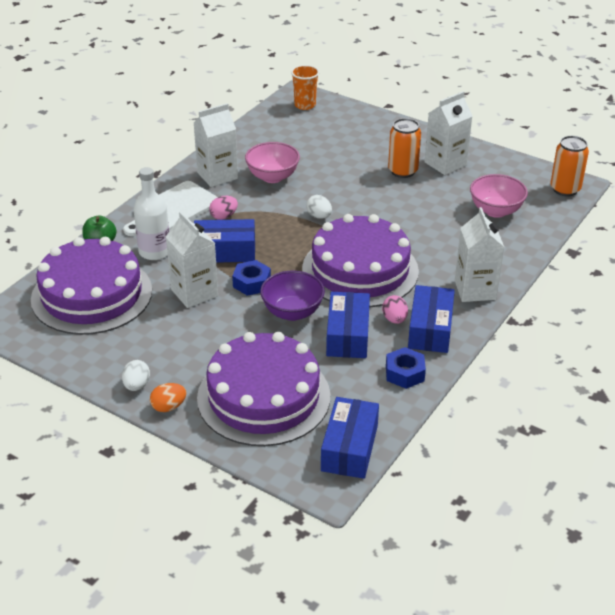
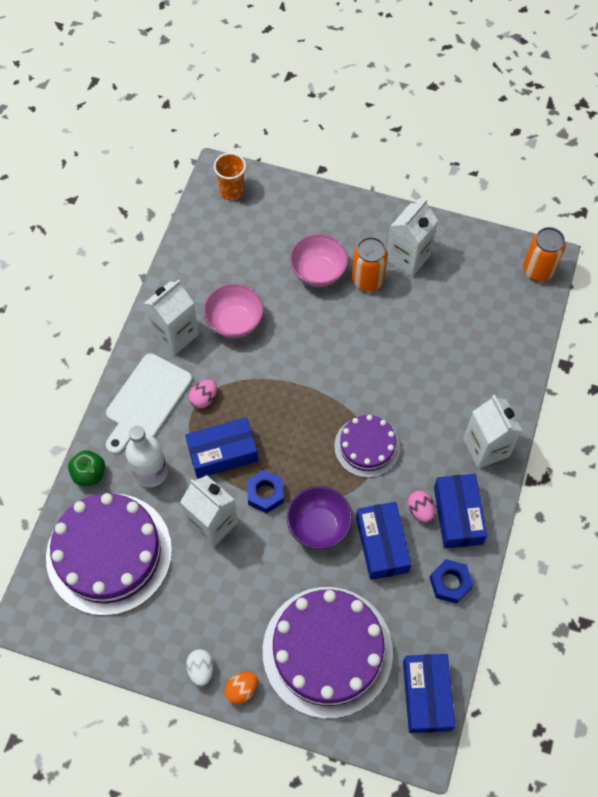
camera: 15 degrees left, 25 degrees up
purple cake [302,214,419,308] -> purple cake [334,415,400,478], size x0.55
white egg [306,195,332,219] -> none
pink bowl [470,174,528,218] -> pink bowl moved to [290,234,348,287]

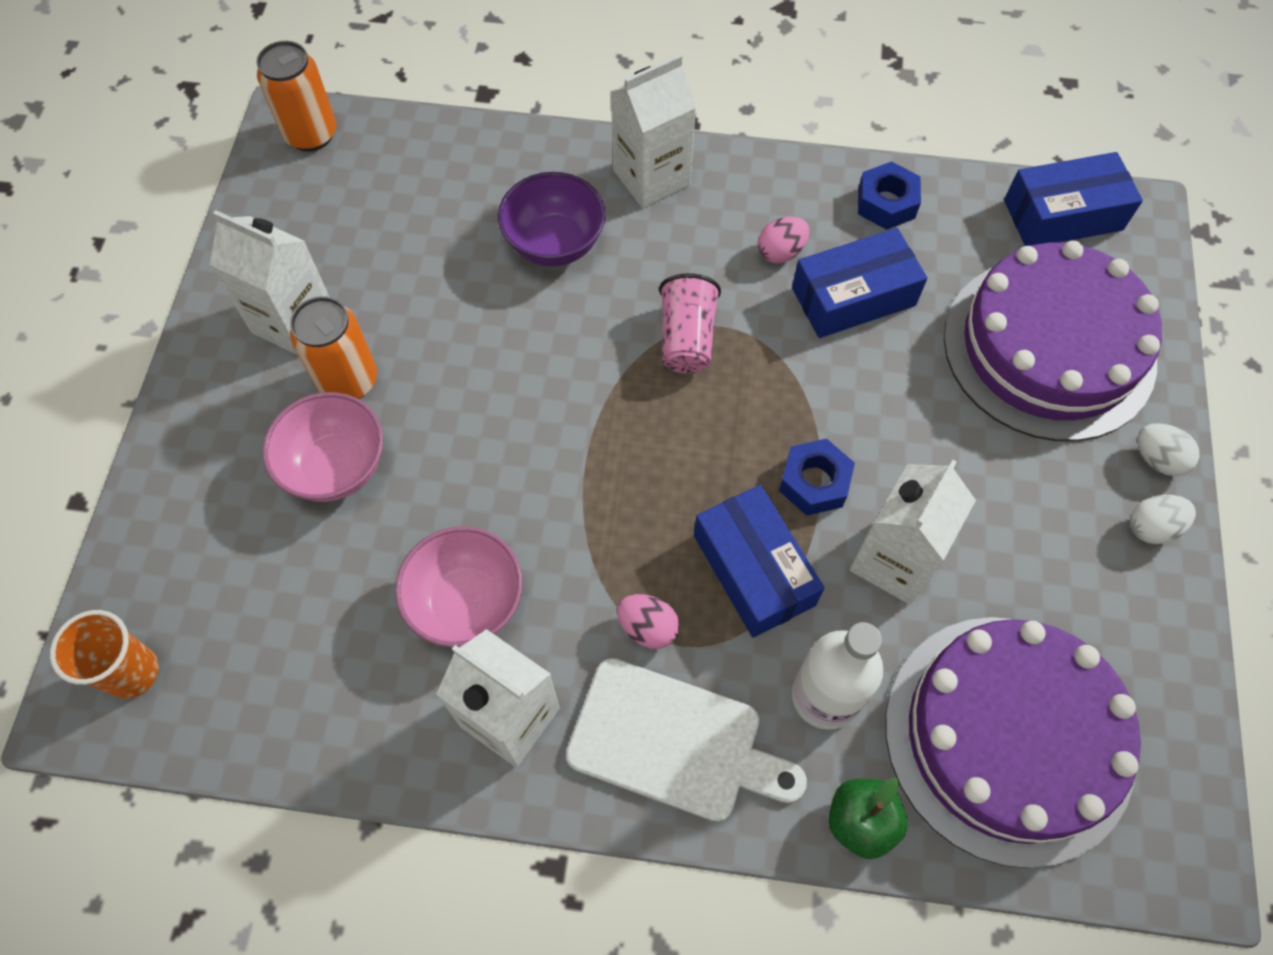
camera: 100 degrees left, 0 degrees up
orange egg [225,671,258,704] -> white egg [1137,423,1200,476]
purple bowl [287,486,353,549] -> purple bowl moved to [498,172,606,267]
purple cake [334,415,400,478] -> pink cup [659,273,721,374]
blue box [434,474,487,548] -> none

